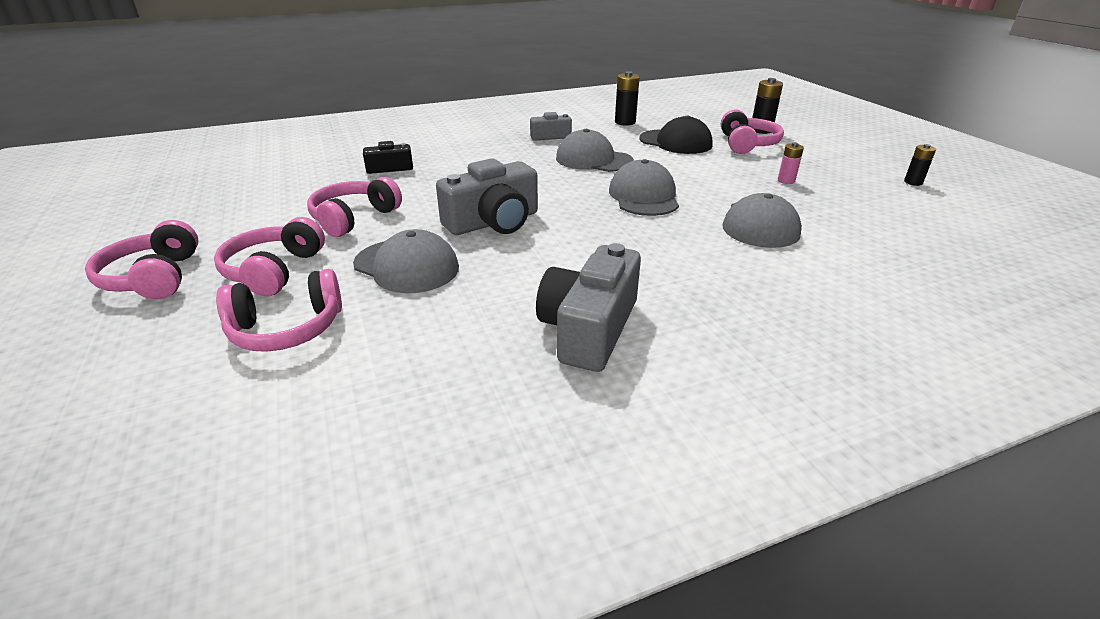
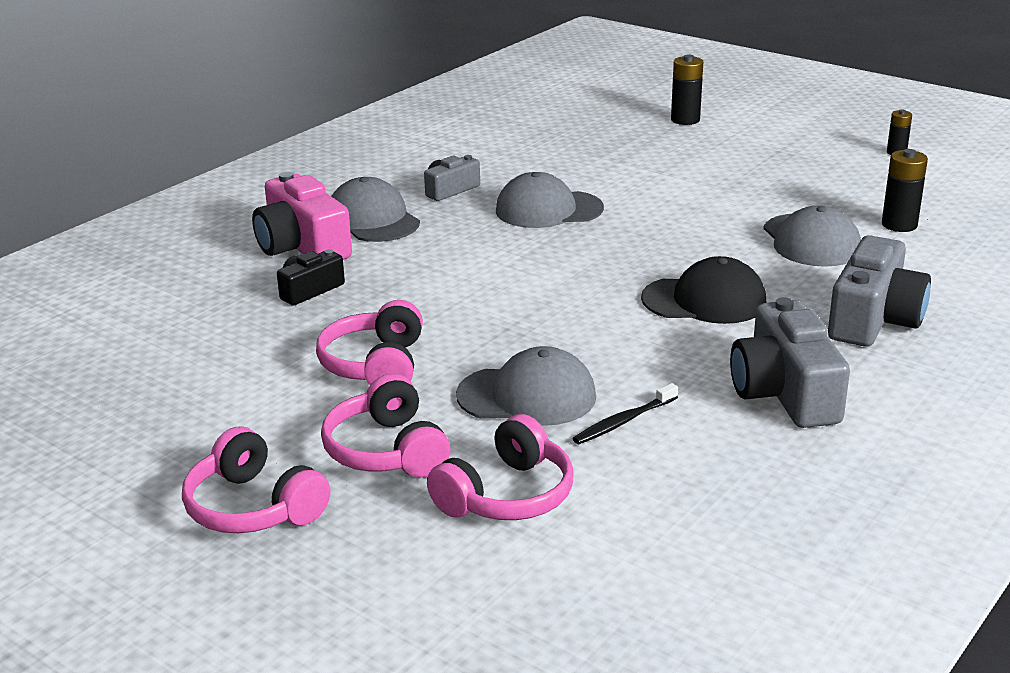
camera: 30 degrees left, 5 degrees down
grey camera [436,158,538,235] -> grey camera moved to [828,235,931,347]
grey cap [609,159,679,216] -> grey cap moved to [331,177,420,242]
black battery [615,71,640,126] -> black battery moved to [882,149,928,232]
black cap [639,115,712,154] -> black cap moved to [641,256,766,324]
pink headphones [721,109,784,154] -> none
pink battery [778,143,804,184] -> none
none -> pink camera [252,172,352,260]
none -> black toothbrush [573,383,678,444]

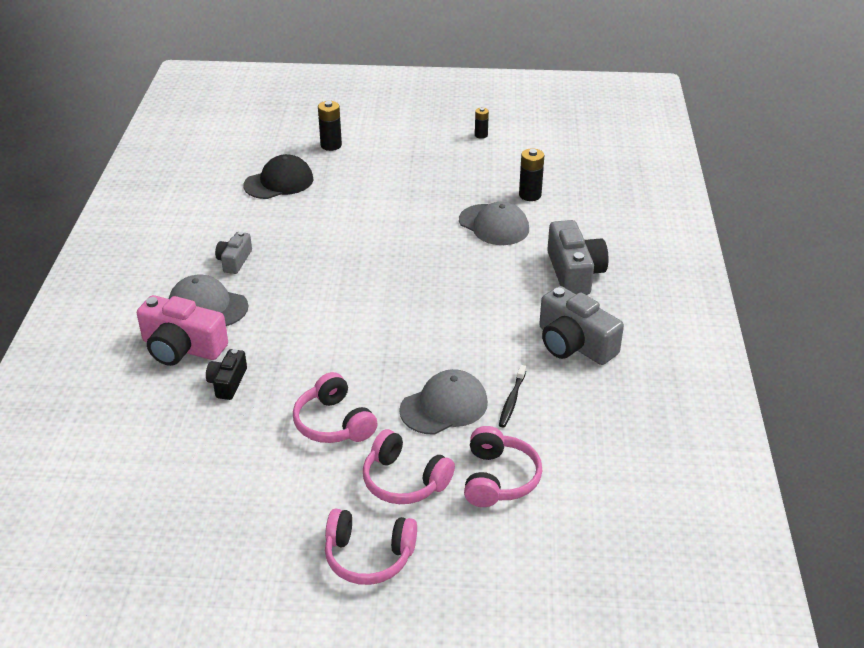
camera: 35 degrees left, 10 degrees up
grey cap [496,172,604,228] -> none
black cap [641,256,766,324] -> black cap moved to [243,154,313,199]

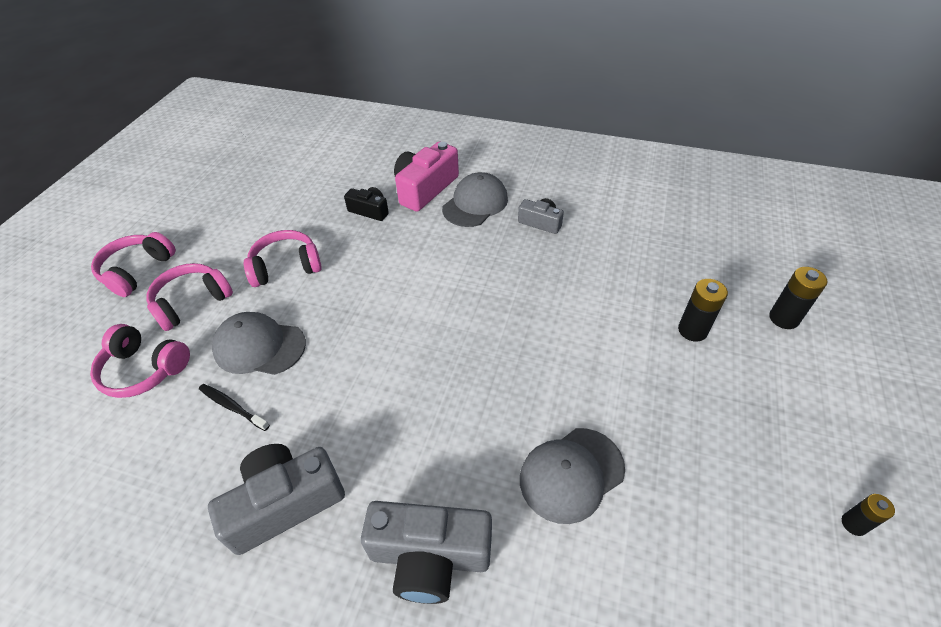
camera: 105 degrees right, 10 degrees up
black cap [243,154,313,199] -> none
grey cap [399,369,488,435] -> grey cap turned 120 degrees clockwise [212,312,306,375]
black battery [519,148,544,201] -> black battery moved to [678,279,728,342]

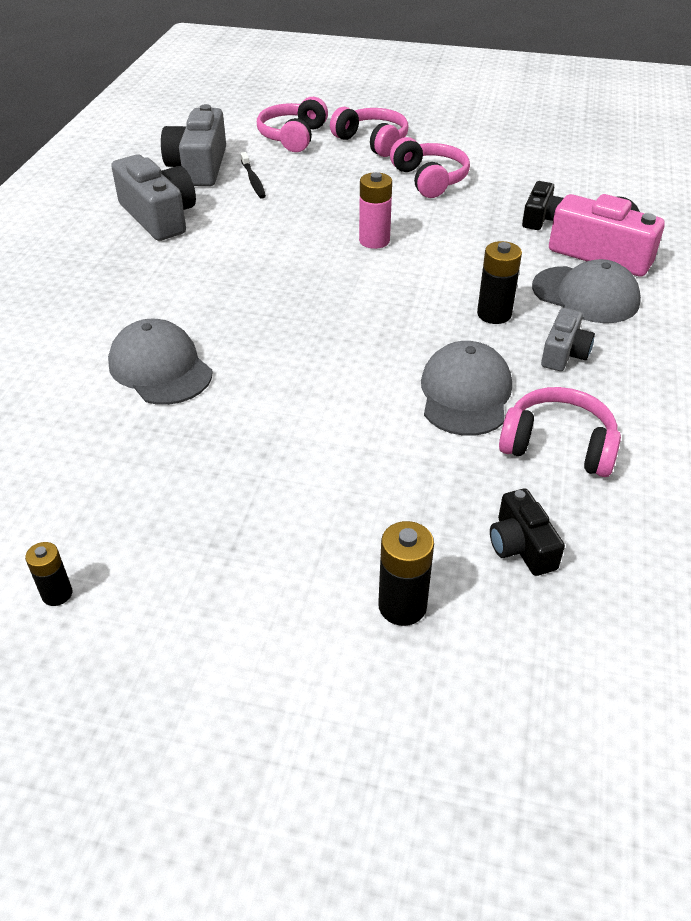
camera: 85 degrees right, 5 degrees down
pink headphones [91,232,176,297] -> pink headphones moved to [499,387,621,477]
black toothbrush [199,384,270,431] -> black toothbrush turned 135 degrees clockwise [241,152,266,199]
grey cap [212,312,306,375] -> grey cap moved to [421,341,512,436]
grey camera [361,501,492,604] -> grey camera moved to [161,104,226,186]
black battery [678,279,728,342] -> black battery moved to [477,241,522,324]
none -> pink battery [359,172,392,249]
none -> black camera [490,488,565,576]

